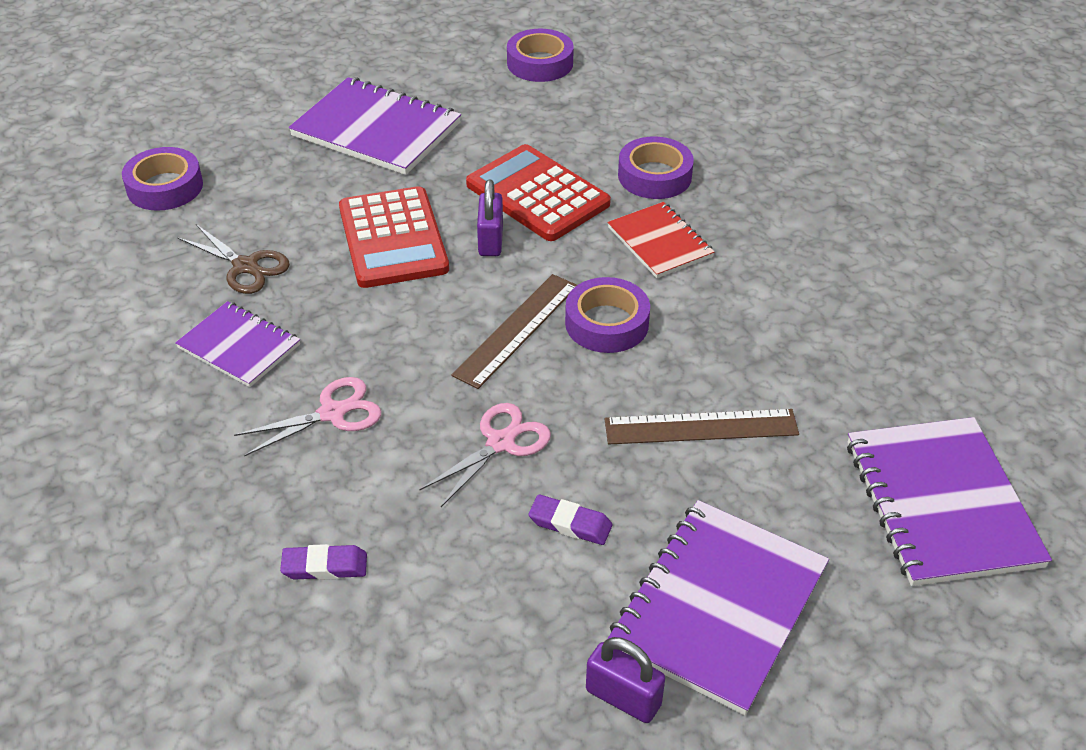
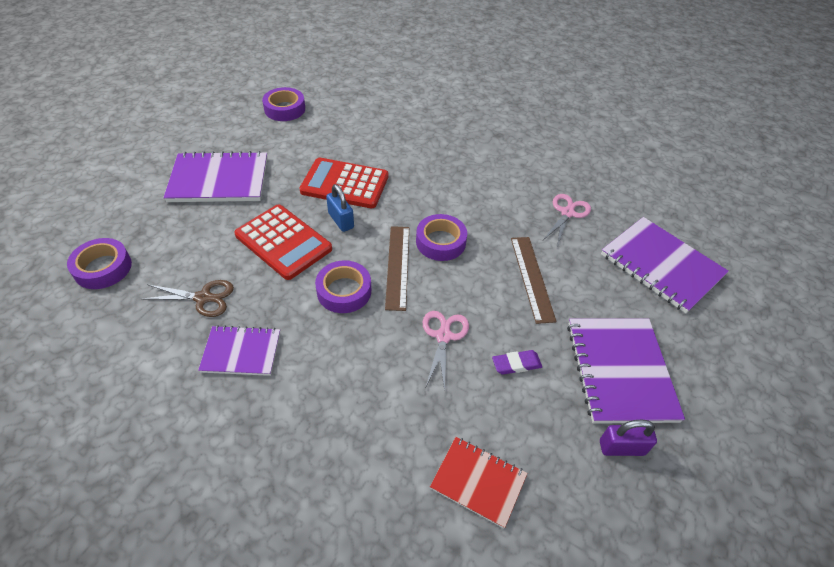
camera: 35 degrees left, 5 degrees up
pink scissors [234,377,381,456] -> pink scissors moved to [543,194,591,247]
purple eraser [280,544,367,580] -> none
purple padlock [477,180,503,256] -> blue padlock [326,184,354,232]
brown ruler [605,409,799,444] -> brown ruler turned 60 degrees counterclockwise [511,237,557,324]
red notebook [608,202,714,278] -> red notebook moved to [430,437,528,528]
purple tape [618,136,694,199] -> purple tape moved to [315,260,371,313]

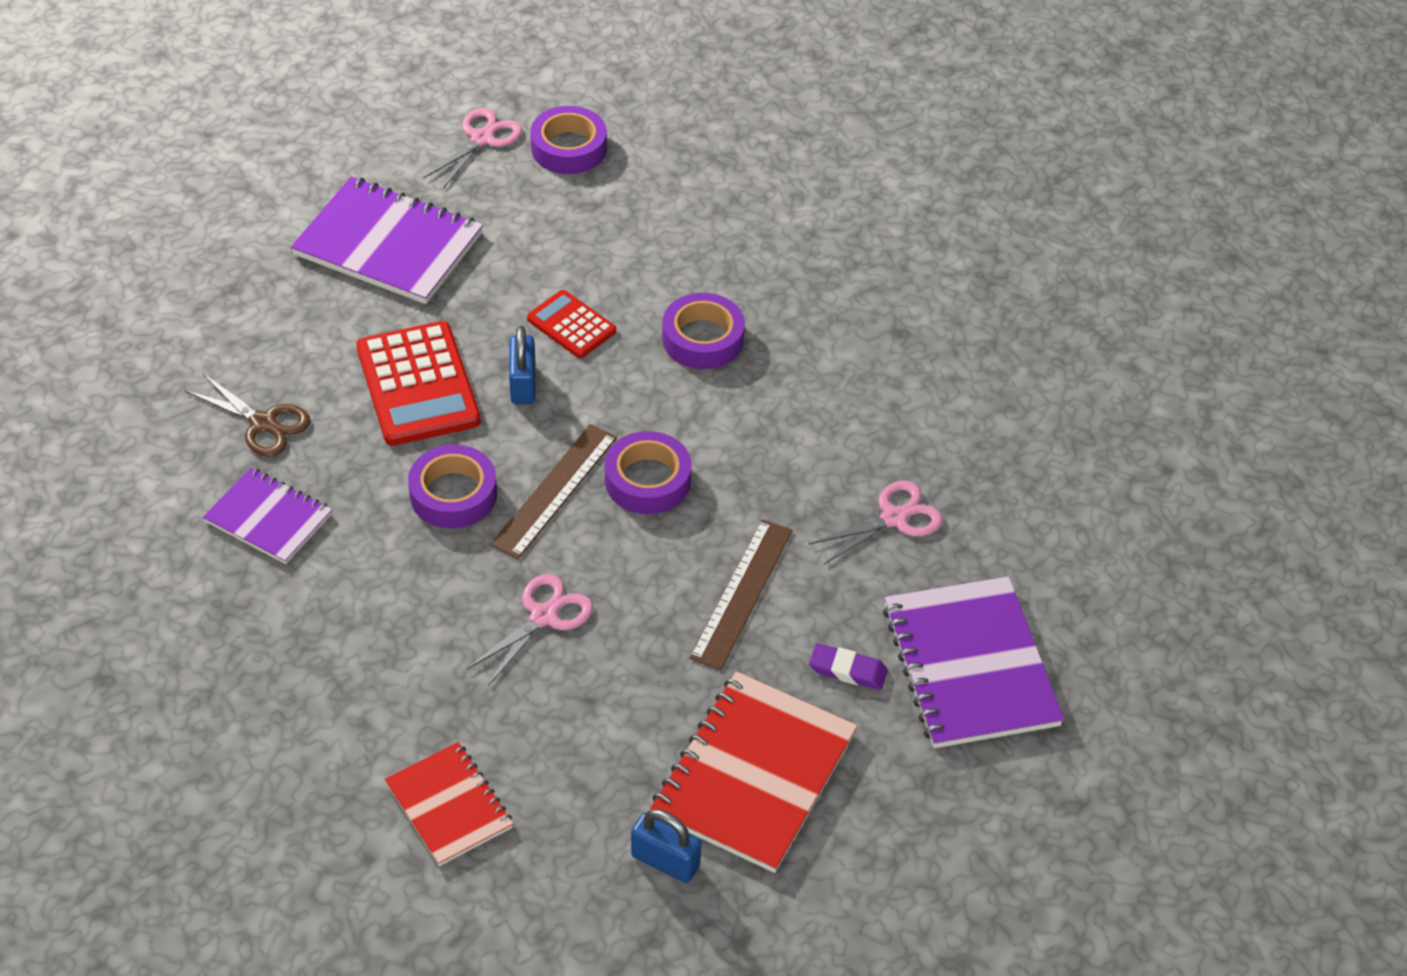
camera: 30 degrees right, 0 degrees up
purple tape [67,238,132,289] -> purple tape moved to [662,293,745,369]
red calculator [299,158,388,208] -> red calculator [527,290,616,358], size x0.57
purple eraser [492,350,542,374] -> purple eraser moved to [809,643,888,690]
purple notebook [567,318,685,424] -> red notebook [650,671,858,873]
purple padlock [600,420,657,456] -> blue padlock [631,809,701,883]
none -> pink scissors [423,108,522,189]

